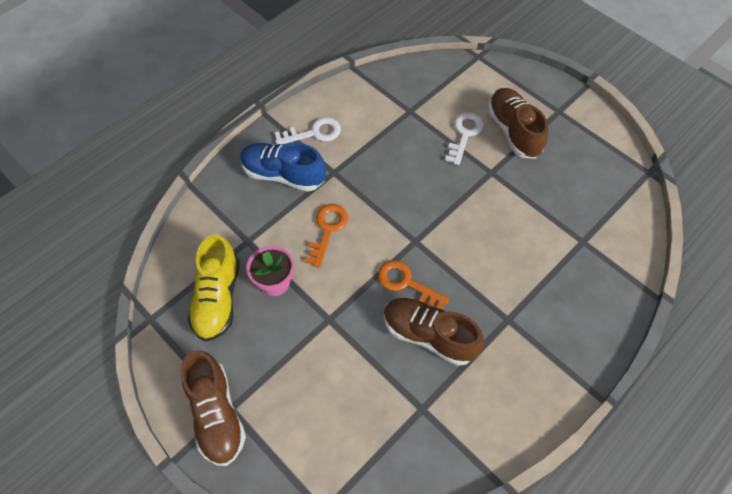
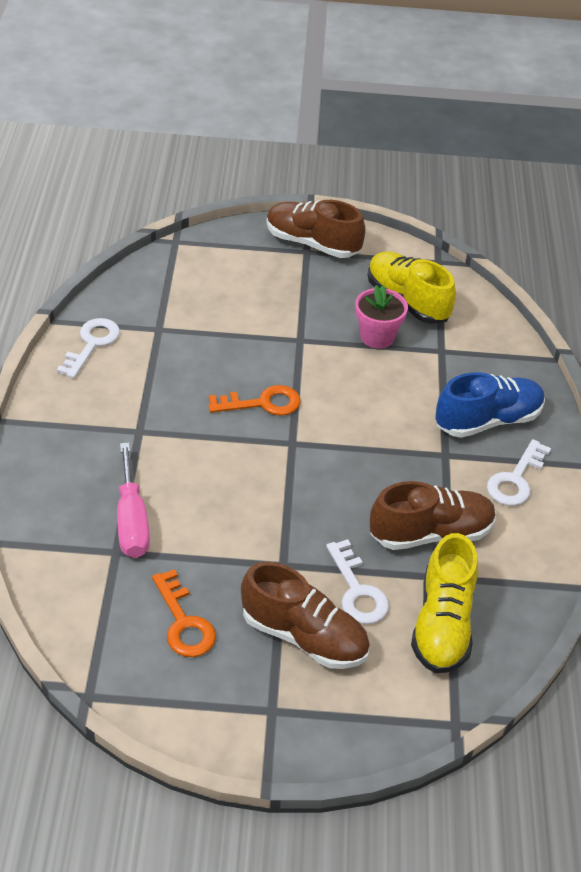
camera: 135 degrees right, 15 degrees down
orange key [305,204,348,267] -> orange key moved to [152,569,216,657]
brown shoe [384,298,484,366] -> brown shoe moved to [370,481,496,550]
none -> white key [57,318,120,378]
none -> pink screwdriver [117,443,150,558]
none -> yellow shoe [411,533,478,673]

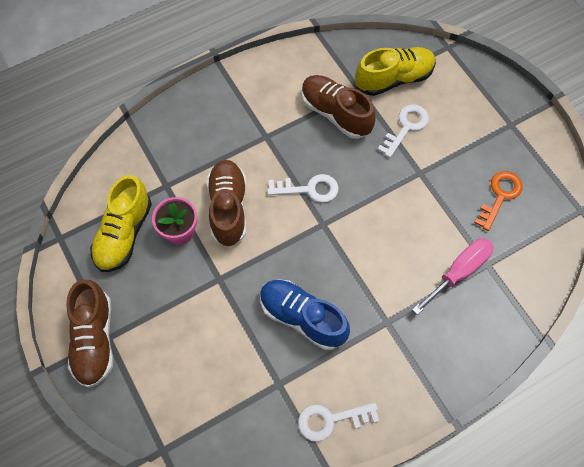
camera: 120 degrees left, 20 degrees up
orange key [209,385,301,416] -> none
brown shoe [241,562,370,669] -> brown shoe moved to [207,160,246,247]
blue shoe [435,372,545,438] -> blue shoe moved to [260,280,350,350]
white key [487,439,551,506] -> white key moved to [267,174,339,203]

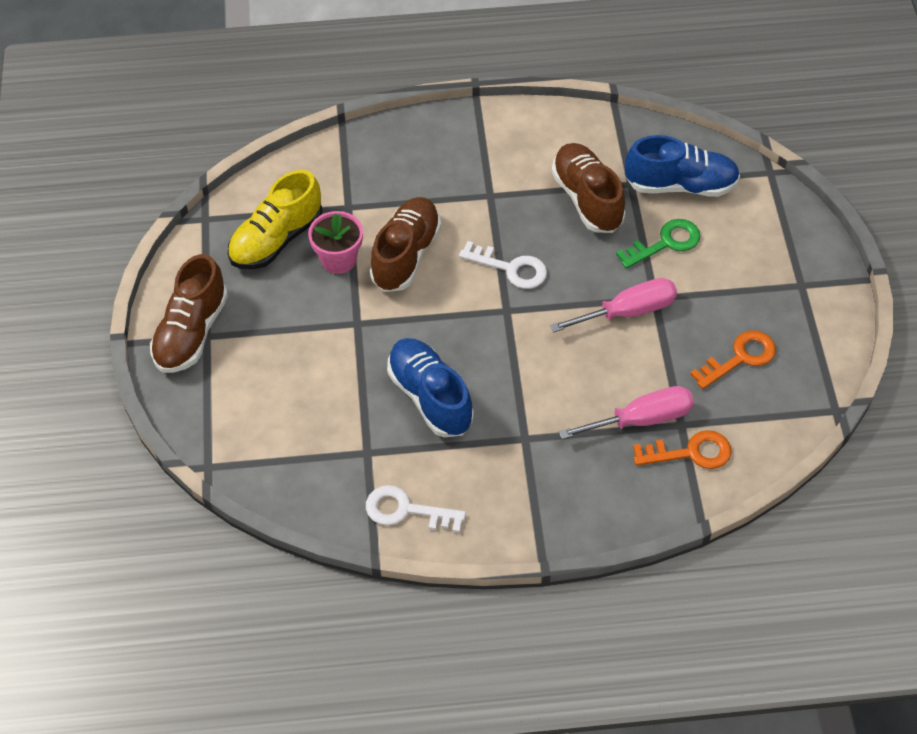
camera: 25 degrees right, 10 degrees down
yellow shoe [355,47,436,96] -> blue shoe [625,135,740,197]
white key [378,104,429,158] -> green key [616,219,701,269]
none -> pink screwdriver [550,278,677,332]
none -> orange key [633,430,732,469]

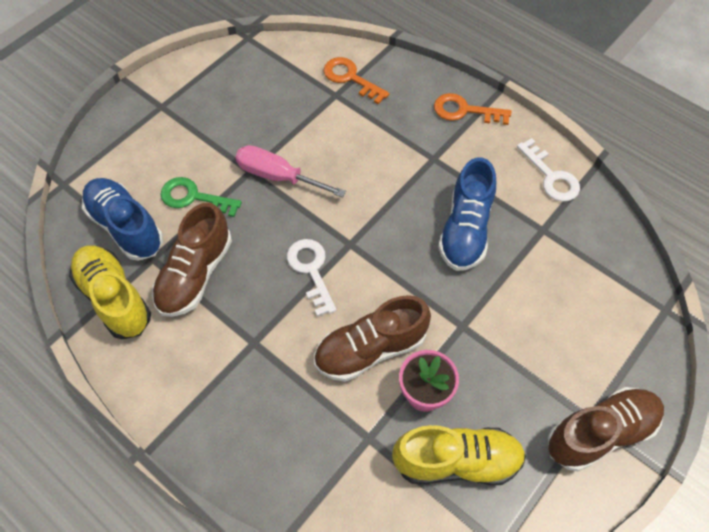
camera: 135 degrees left, 5 degrees up
pink screwdriver [559,386,694,439] -> none
orange key [690,331,776,389] -> orange key moved to [434,93,511,125]
none -> yellow shoe [69,245,151,339]

